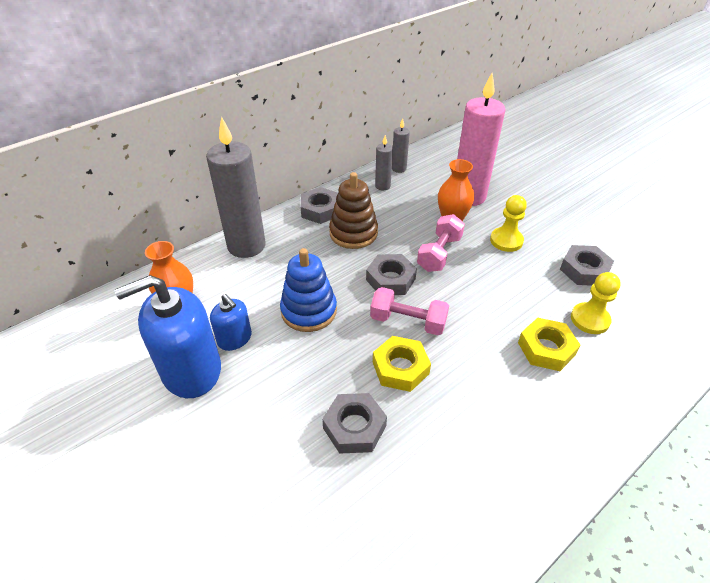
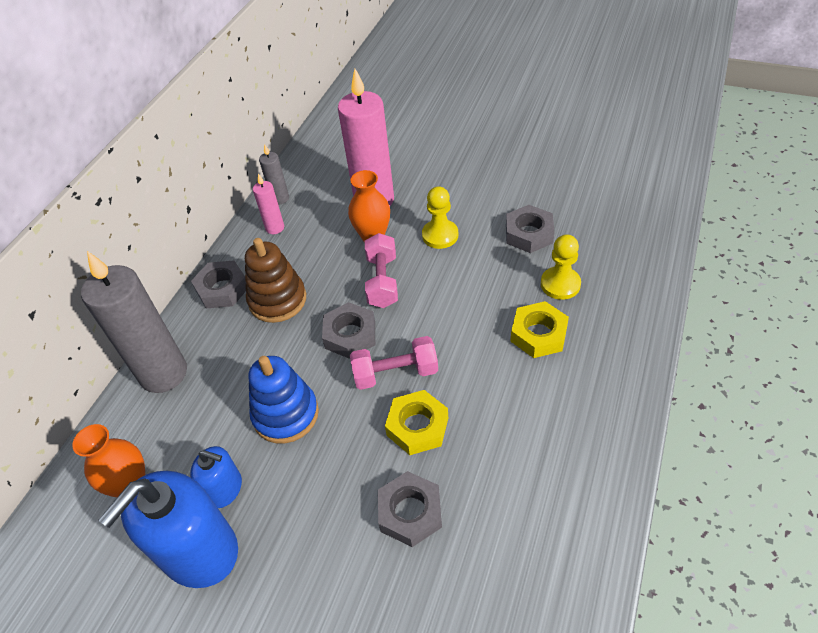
camera: 25 degrees left, 5 degrees up
grey candle [375,135,393,190] -> pink candle [253,174,284,234]

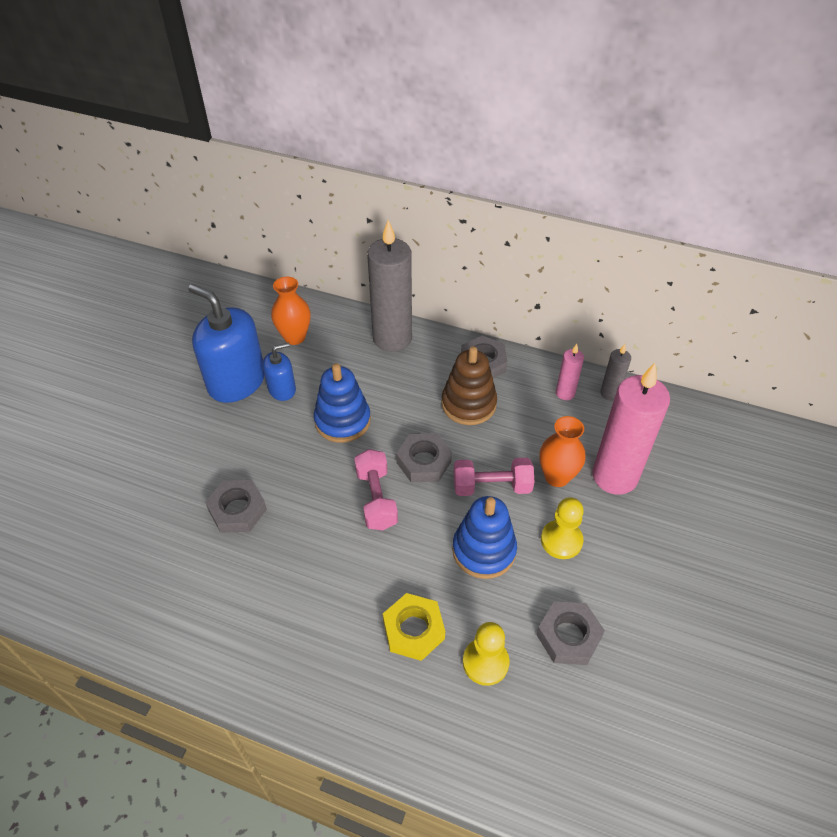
camera: 85 degrees right, 0 degrees up
blue soap dispenser [190,446,242,508] -> blue soap dispenser turned 135 degrees counterclockwise [263,342,296,401]
yellow nut [385,390,448,455] -> none
none -> blue stacking toy [452,496,517,579]

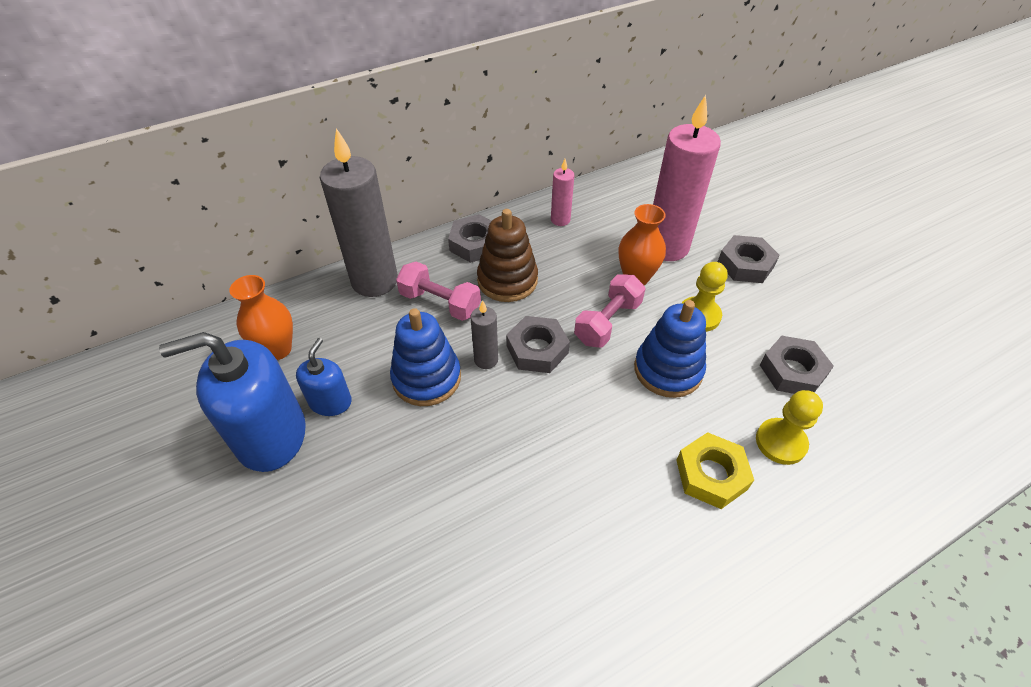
camera: 50 degrees left, 0 degrees up
grey nut [205,480,267,533] -> grey nut moved to [718,235,780,283]
pink dumbbell [354,449,398,530] -> pink dumbbell moved to [396,262,481,321]
grey candle [600,344,631,400] -> grey candle moved to [470,300,498,369]

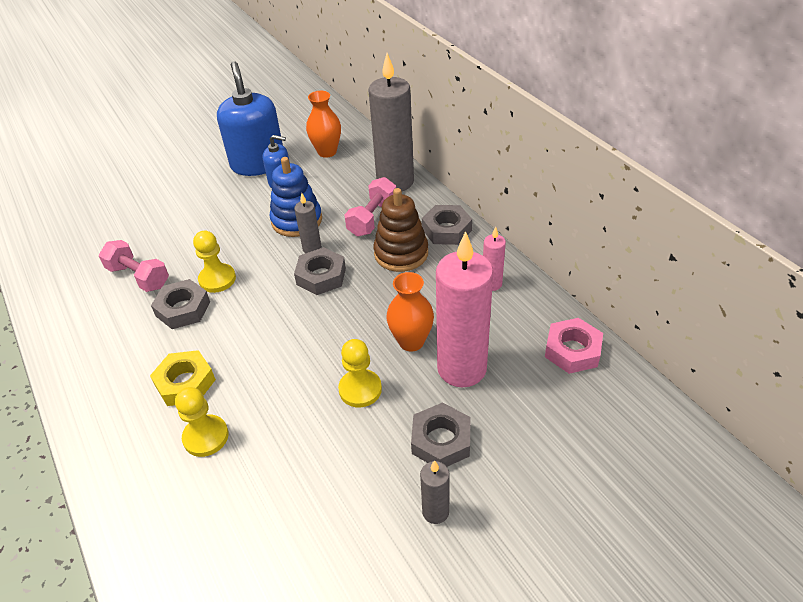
camera: 90 degrees right, 5 degrees down
pink dumbbell [574,274,645,348] -> pink dumbbell moved to [99,240,169,292]
blue stacking toy [634,300,706,398] -> none
grey nut [760,336,834,394] -> grey nut moved to [151,279,210,329]
none -> yellow pawn [193,231,236,293]
none -> grey candle [420,460,450,524]
none -> pink nut [545,318,603,374]

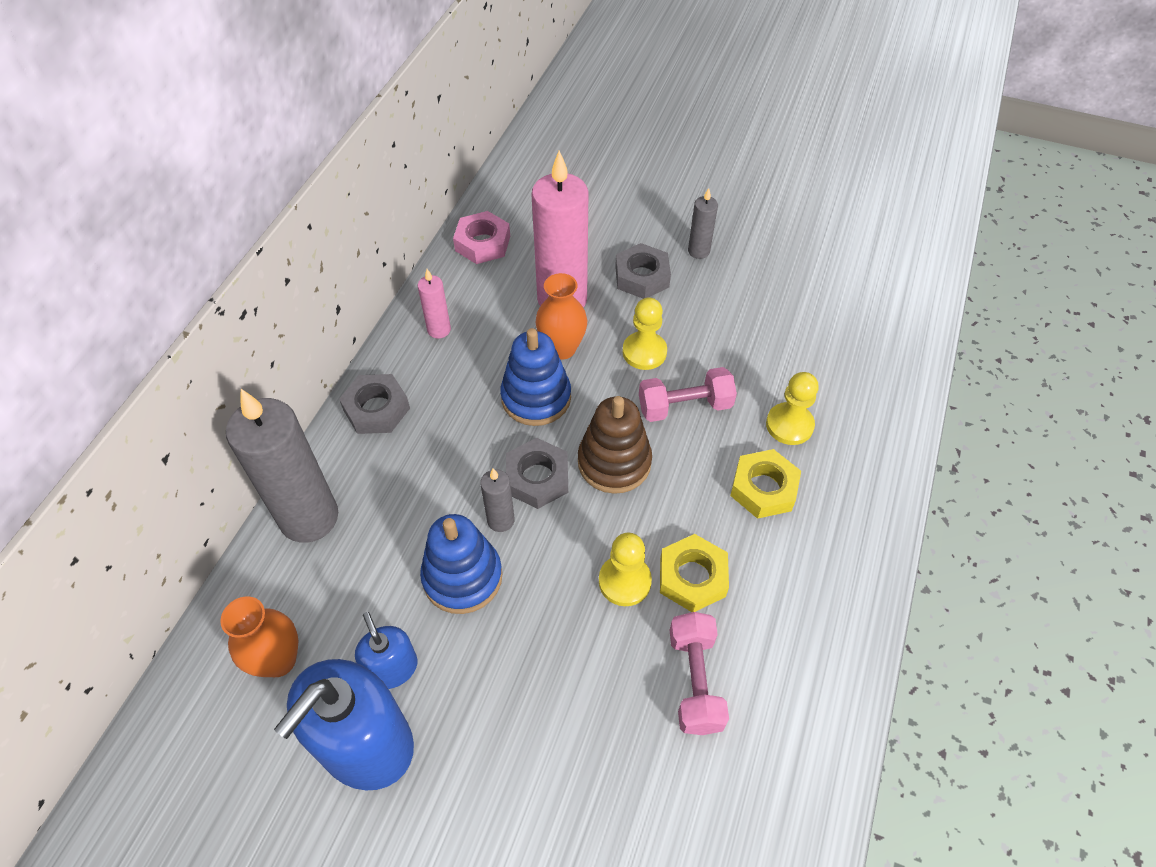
camera: 130 degrees left, 10 degrees up
grey nut [151,279,210,329] -> yellow nut [660,534,729,612]
pink dumbbell [345,177,396,236] -> pink dumbbell moved to [639,367,737,422]
brown stacking toy [373,188,428,272] -> brown stacking toy moved to [578,396,652,494]
none -> blue stacking toy [500,328,571,426]

